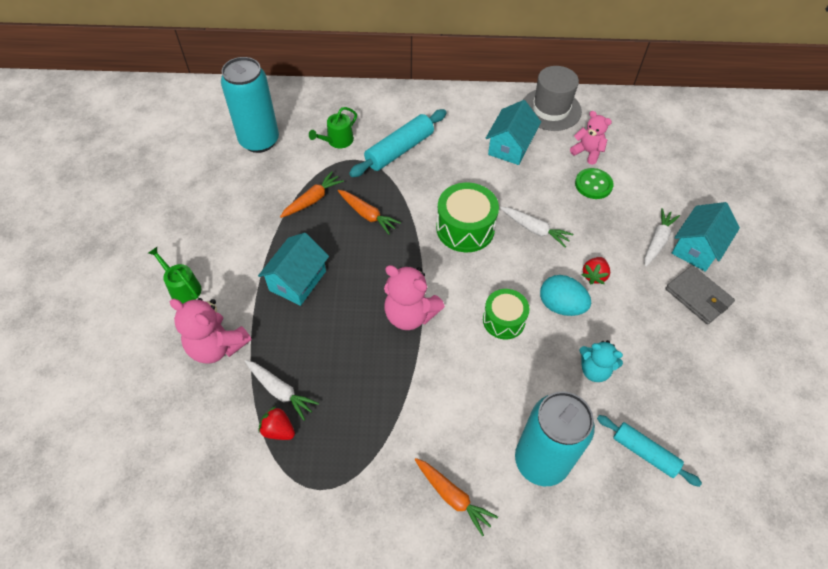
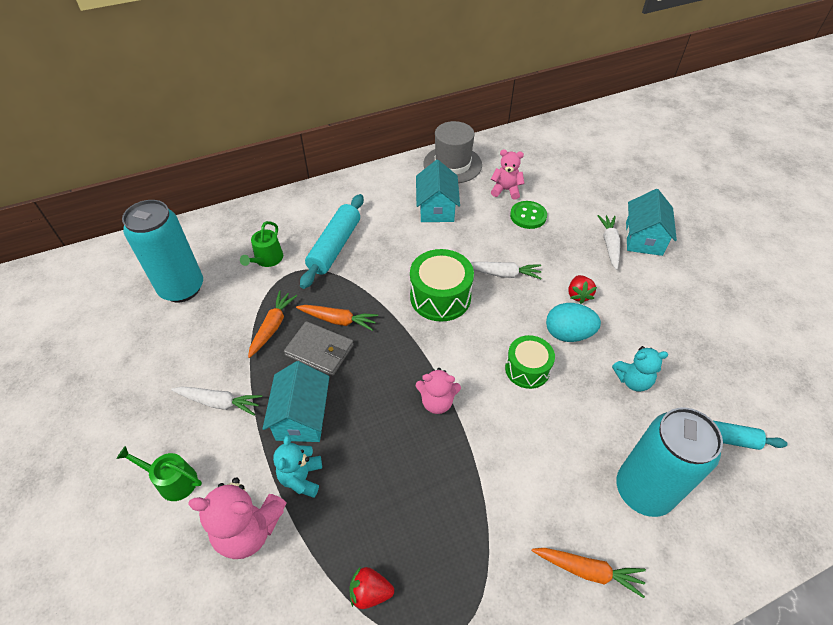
camera: 25 degrees left, 5 degrees down
white carrot [245,360,319,421] -> white carrot moved to [171,386,262,416]
pink teddy bear [384,265,445,330] -> pink teddy bear [416,368,461,414], size x0.65
grey wallet [665,265,735,325] -> grey wallet moved to [284,321,354,376]
none -> turquoise teddy bear [273,435,322,498]

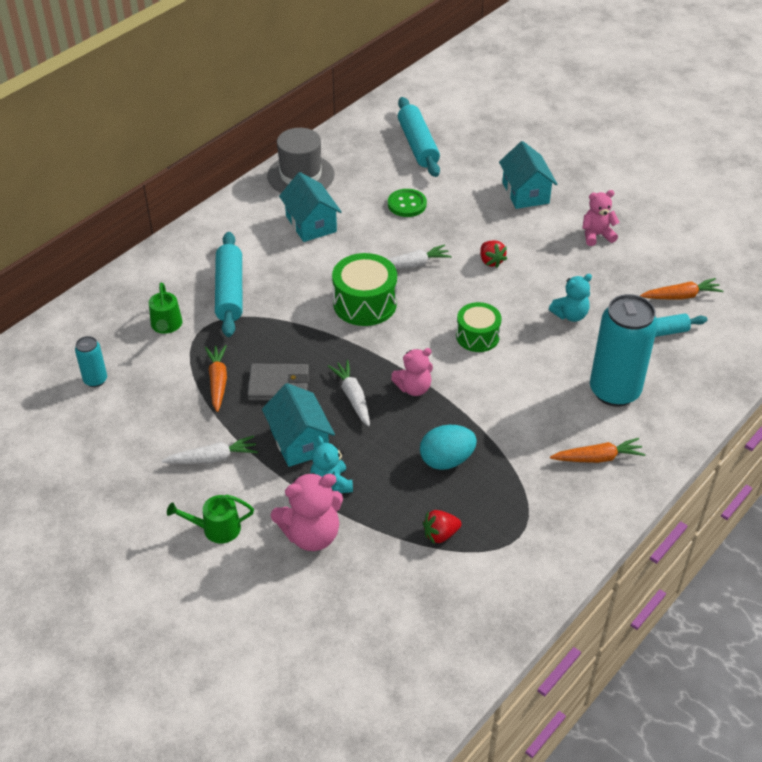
camera: 25 degrees left, 5 degrees down
turquoise can [122,200,203,302] -> turquoise can [75,336,107,387], size x0.47
orange carrot [296,305,378,331] -> orange carrot moved to [640,278,723,299]
pink teddy bear [491,149,524,200] -> pink teddy bear moved to [582,190,620,246]
turquoise egg [546,303,601,342] -> turquoise egg moved to [420,425,477,470]
white carrot [597,215,620,270] -> white carrot moved to [328,360,370,426]
none -> turquoise rolling pin [398,97,440,177]

